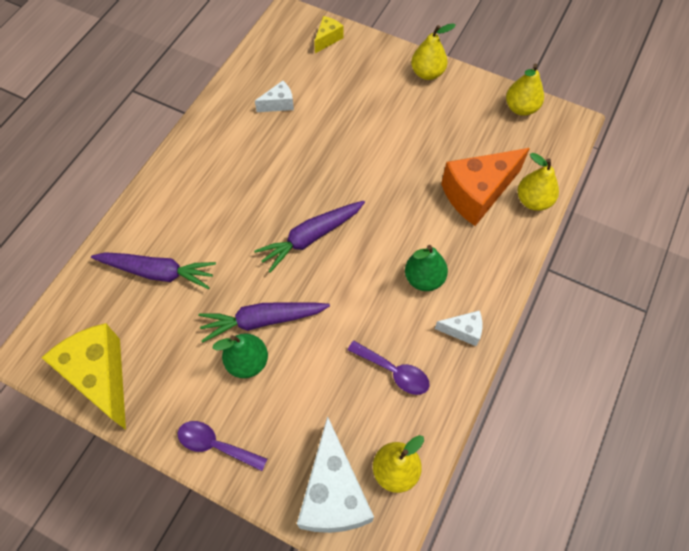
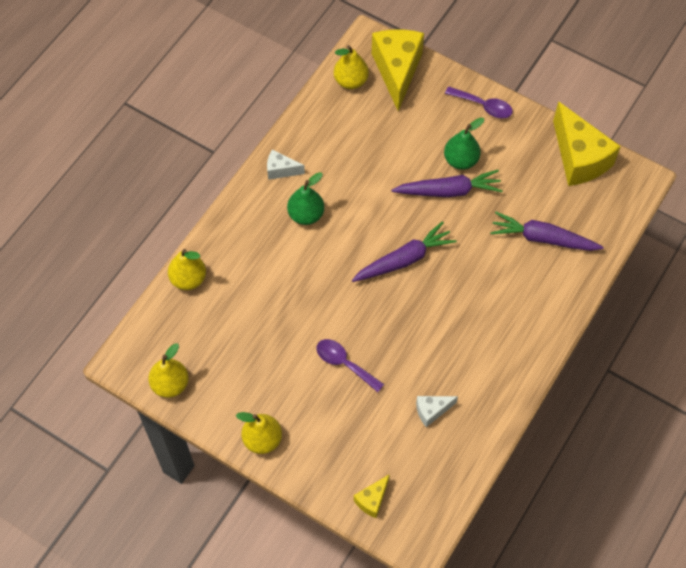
camera: 175 degrees left, 0 degrees up
white cheese [297,416,374,533] -> yellow cheese [372,29,424,111]
purple spoon [348,341,430,395] -> purple spoon moved to [316,339,384,392]
orange cheese [441,148,530,226] -> none

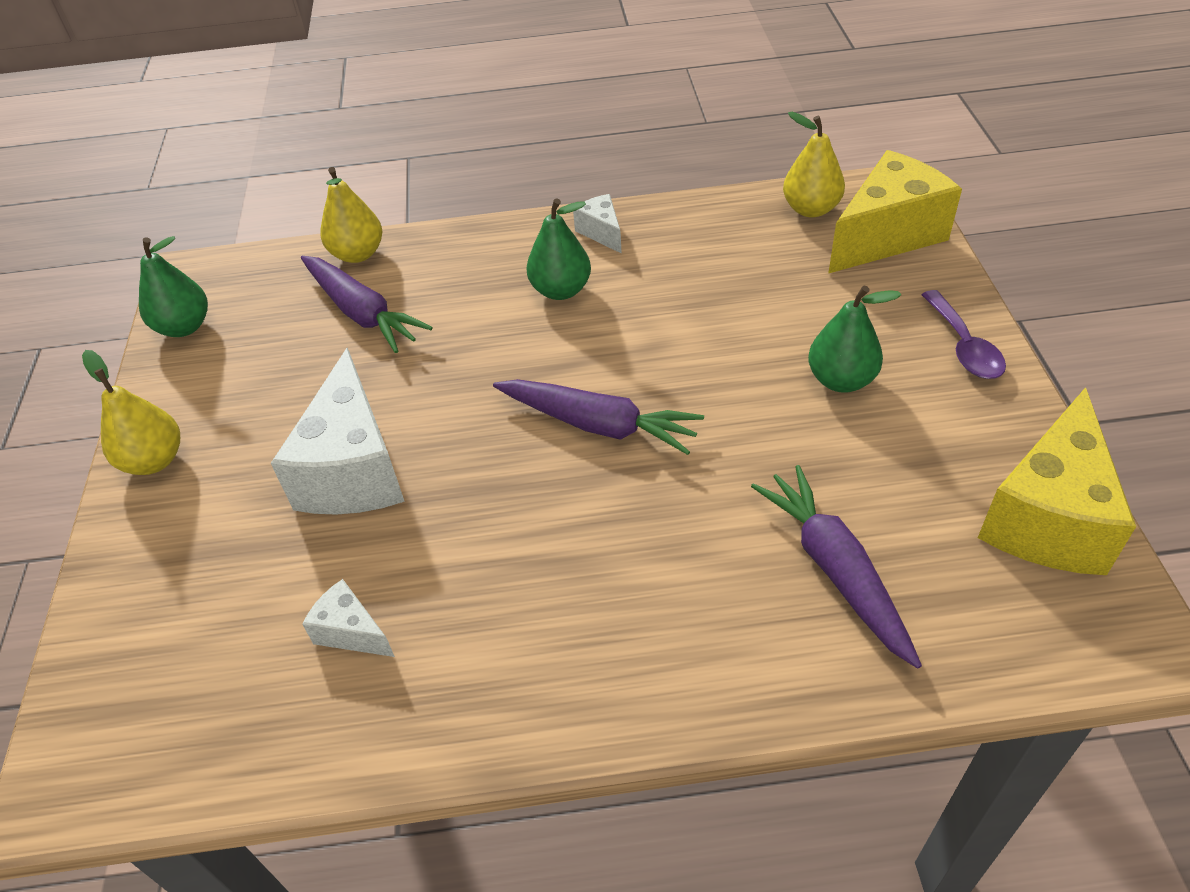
camera: 55 degrees right, 15 degrees down
yellow pear [148,343,189,398] -> green pear [139,236,208,337]
purple spoon [316,339,384,392] -> white cheese [271,348,405,515]
yellow cheese [354,474,390,518] -> none
purple carrot [391,170,503,198] -> purple carrot moved to [301,256,433,353]

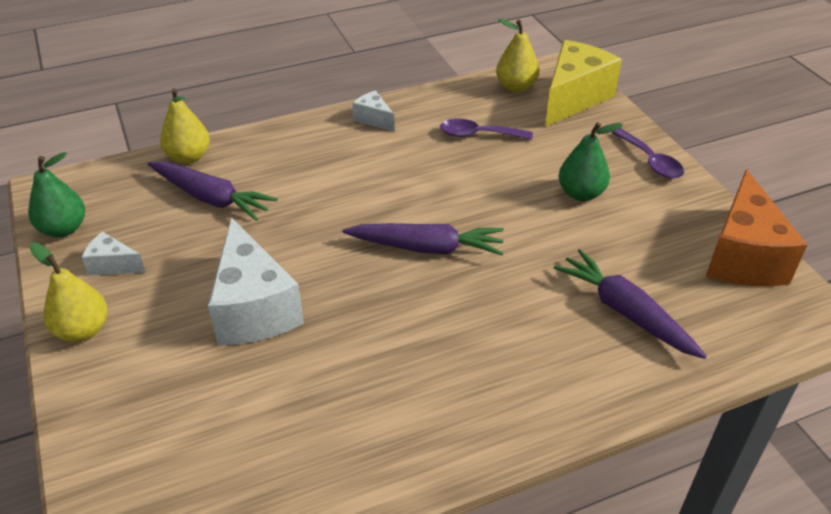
camera: 20 degrees left, 5 degrees down
white cheese [302,579,395,657] -> white cheese moved to [82,232,146,276]
green pear [526,199,591,300] -> none
yellow cheese [978,387,1136,575] -> orange cheese [706,169,807,286]
none -> purple spoon [440,119,533,140]

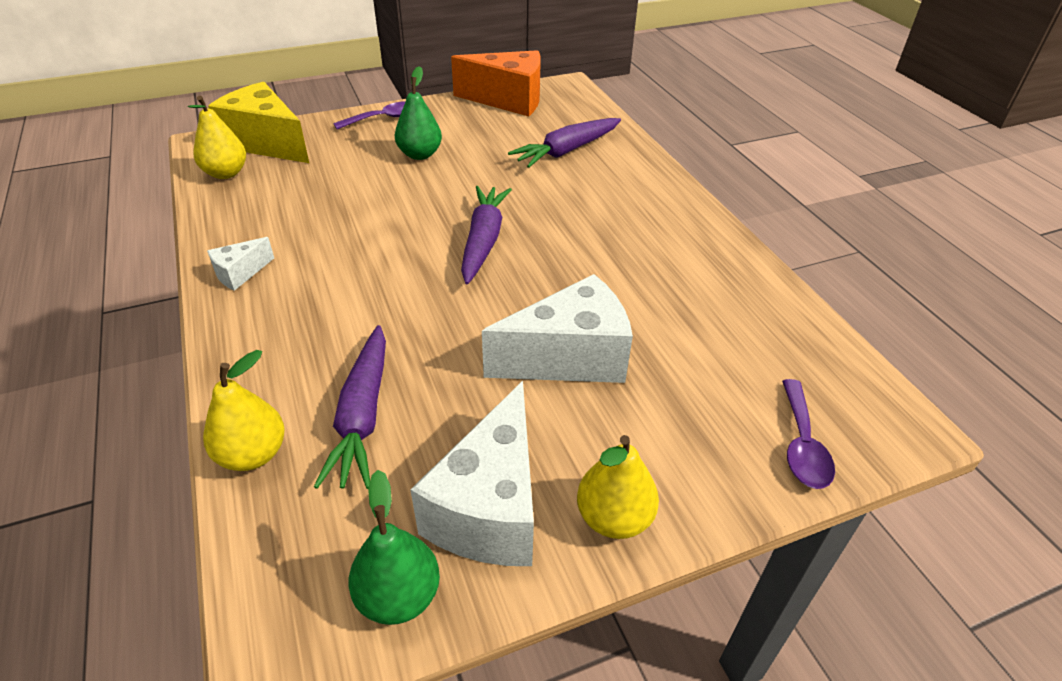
camera: 90 degrees left, 0 degrees up
white cheese [82,232,146,276] -> white cheese [410,381,534,566], size x2.10
purple carrot [147,161,278,221] -> purple carrot turned 150 degrees clockwise [314,325,386,489]
purple spoon [440,119,533,140] -> purple spoon moved to [782,379,835,489]

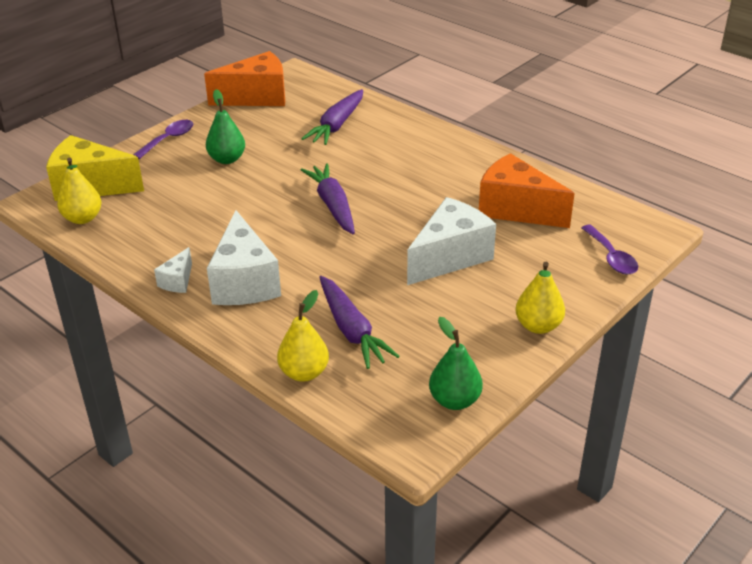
camera: 25 degrees left, 5 degrees down
white cheese [410,381,534,566] -> white cheese moved to [207,210,281,305]
none -> orange cheese [479,153,575,228]

